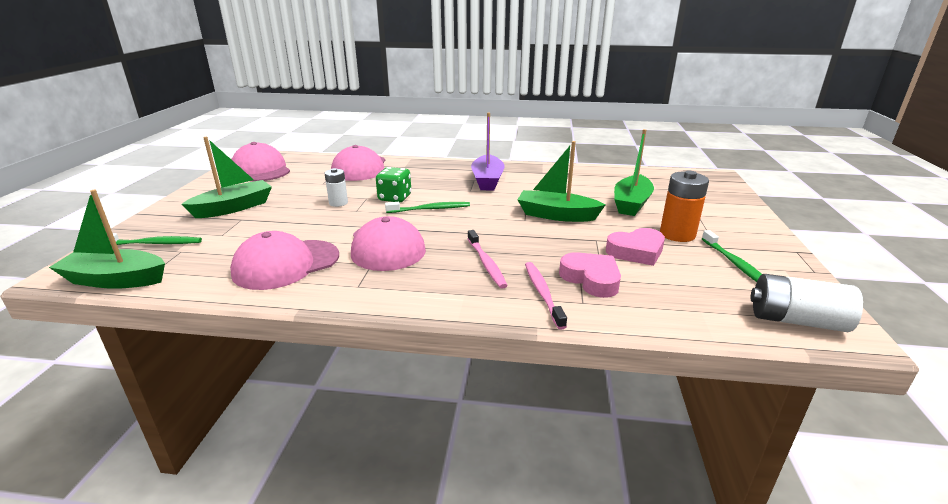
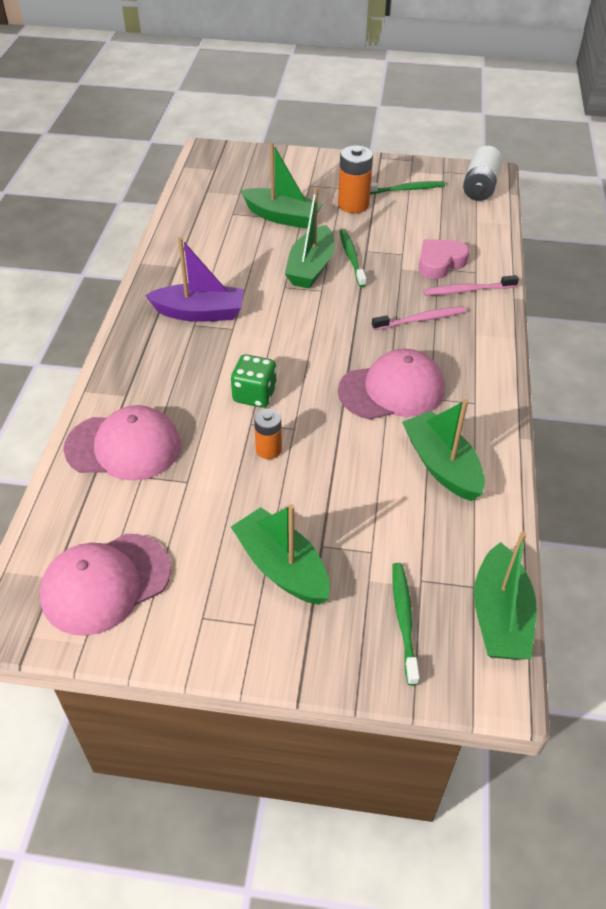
camera: 90 degrees left, 20 degrees up
pink cap [230,231,339,290] -> green boat [402,399,485,501]
white battery [324,168,348,207] -> orange battery [254,408,282,459]
green toothbrush [385,202,470,213] -> green toothbrush moved to [339,229,366,287]
pink heart [606,228,665,266] -> none

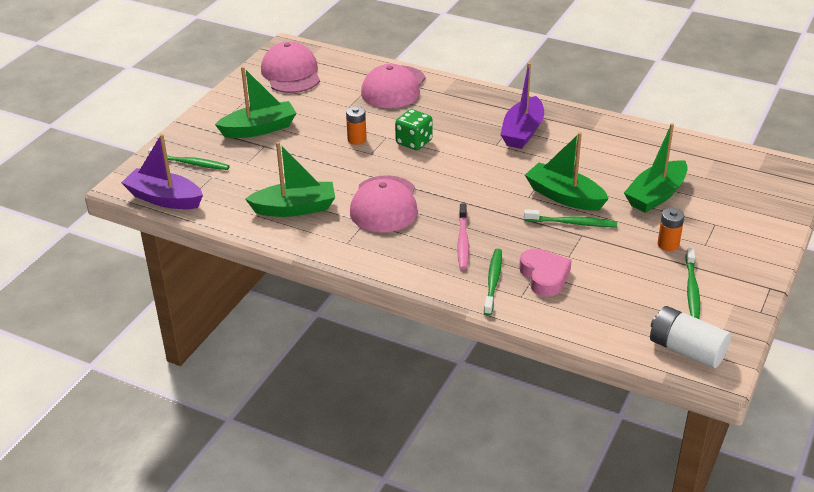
camera: 110 degrees right, 10 degrees down
orange battery [338,145,373,213] -> orange battery [658,208,684,251], size x0.62
pink toothbrush [423,275,519,295] -> green toothbrush [484,249,502,316]
green boat [474,532,537,660] -> purple boat [121,134,203,209]

